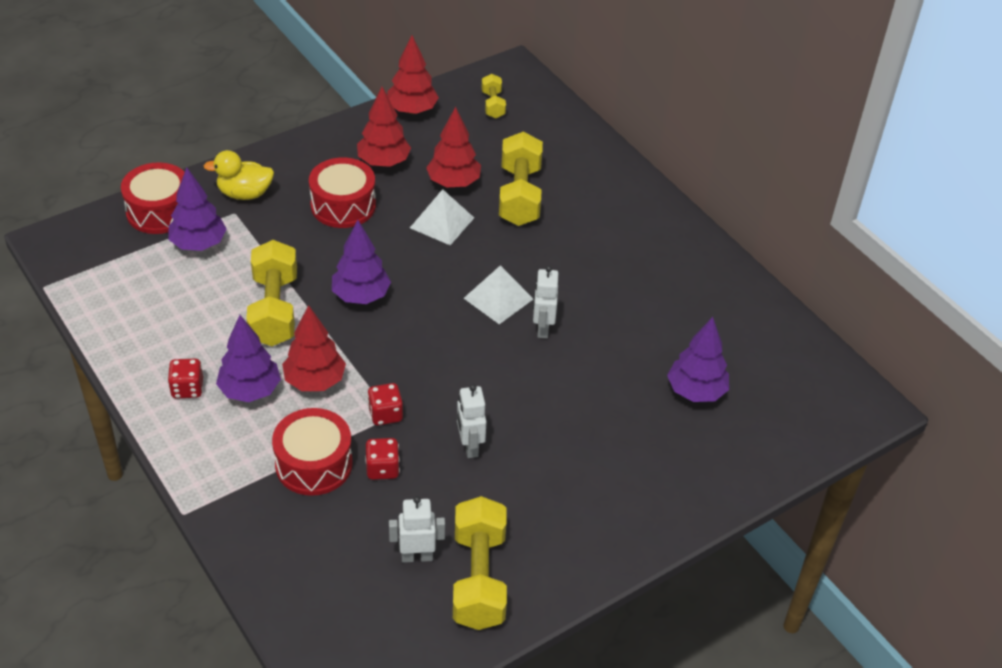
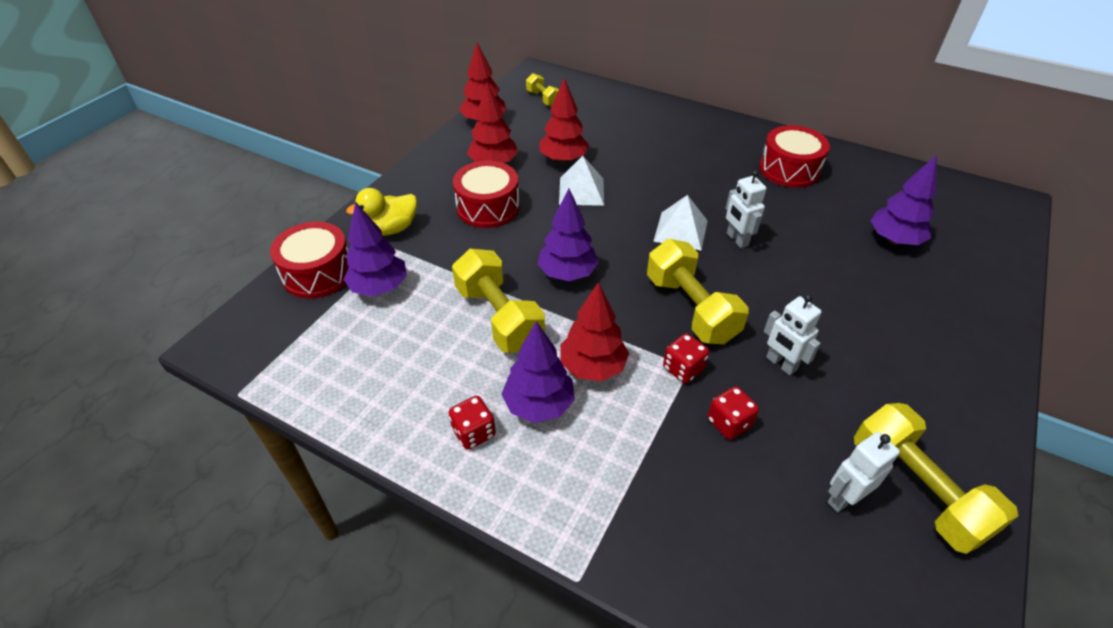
camera: 25 degrees left, 0 degrees up
red drum [272,408,353,496] -> red drum moved to [760,125,830,188]
yellow dumbbell [499,132,543,226] -> yellow dumbbell moved to [647,239,749,344]

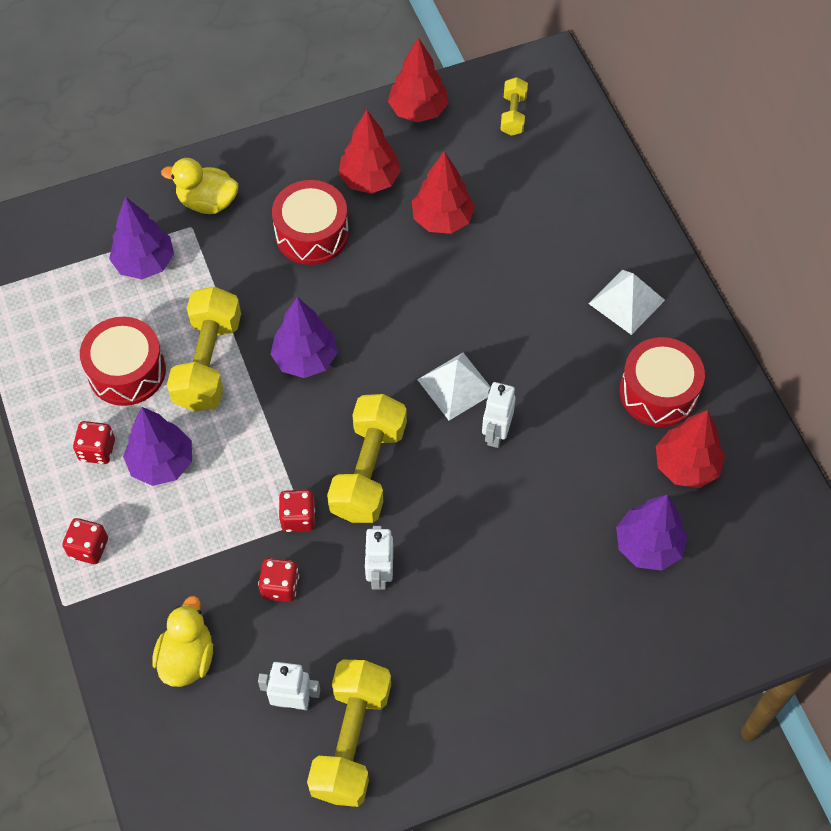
camera: 40 degrees right, 15 degrees up
red drum [270,222,349,298] -> red drum moved to [80,317,166,406]
white pyramid [559,156,604,206] -> white pyramid moved to [589,270,665,335]
red tree [560,282,629,382] -> red tree moved to [656,410,725,488]
none -> red dice [62,518,108,564]
none -> yellow duck [152,596,213,687]

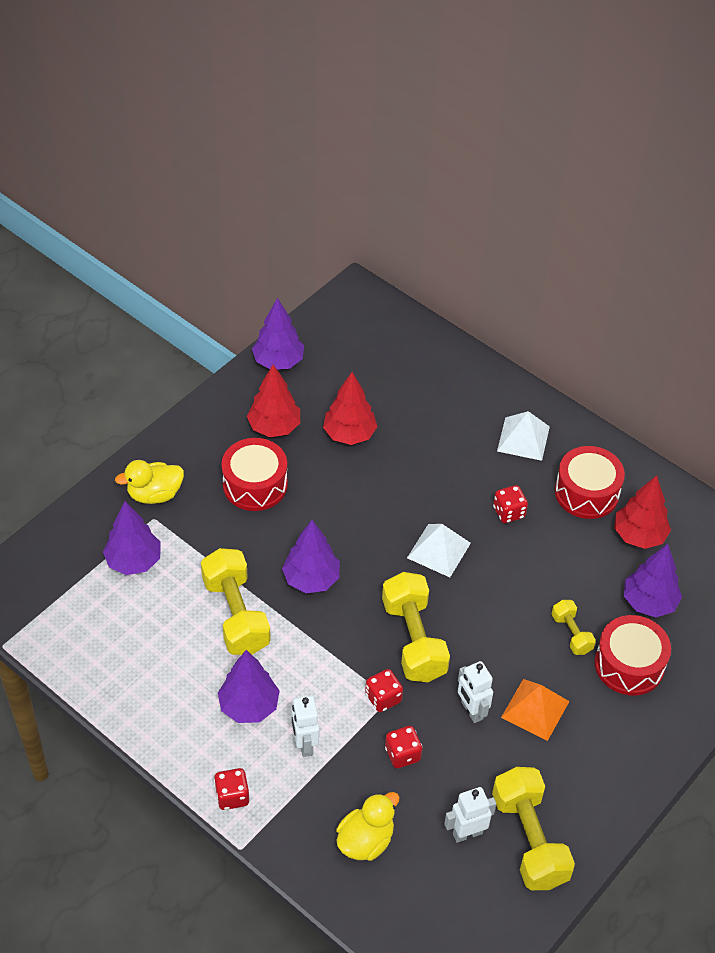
camera: 30 degrees left, 10 degrees down
red dice [73,421,115,464] -> red dice moved to [493,485,528,523]
red drum [80,317,166,406] -> red drum moved to [594,615,671,695]
yellow duck [152,596,213,687] -> yellow duck turned 60 degrees clockwise [336,792,400,861]
red tree [388,37,449,122] -> purple tree [252,298,304,370]
white robot [482,382,516,448] -> white robot moved to [291,696,320,757]
yellow dumbbell [500,77,528,136] -> yellow dumbbell moved to [552,600,596,655]
none -> orange pyramid [501,679,569,741]

